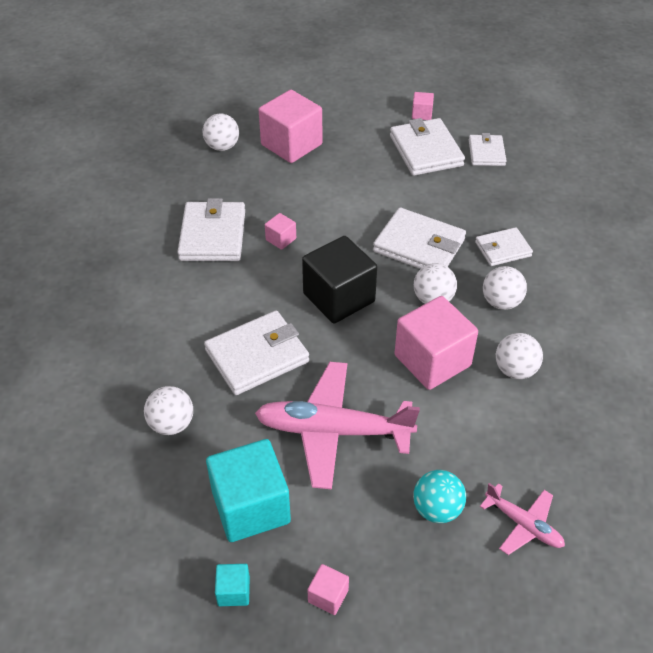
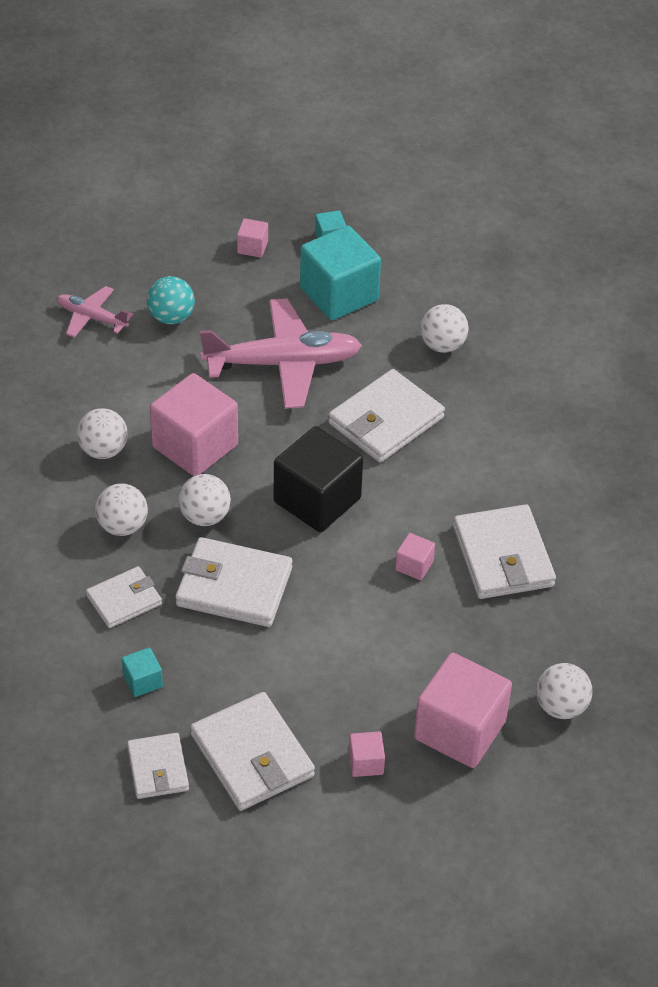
camera: 165 degrees right, 0 degrees up
pink cube [412,92,434,120] -> pink cube moved to [349,732,385,777]
none -> turquoise cube [122,647,163,697]

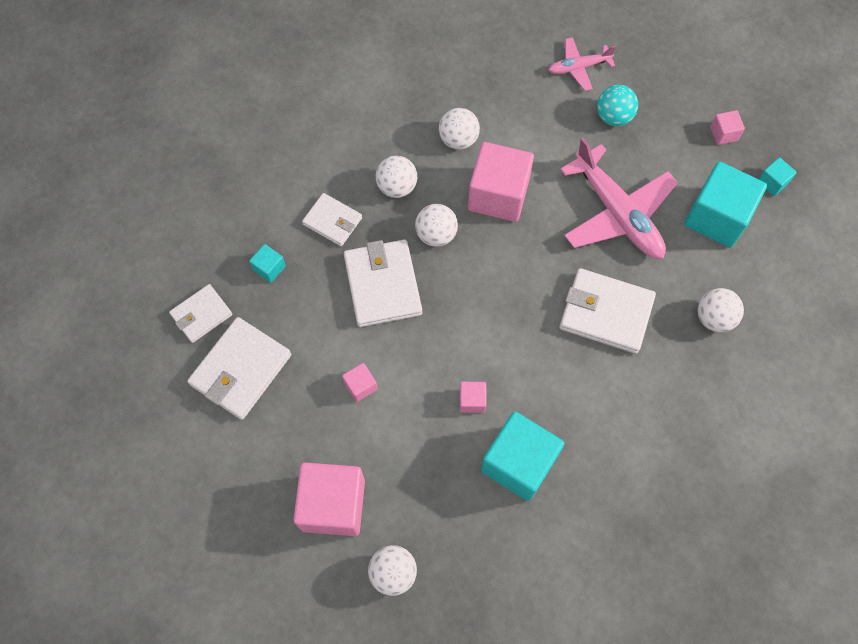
camera: 65 degrees right, 20 degrees up
pink plane [57,286,133,338] -> pink plane turned 105 degrees counterclockwise [548,37,616,91]
black cube [274,426,363,532] -> none
pink cube [349,732,385,777] -> pink cube moved to [342,363,378,402]
white wallet [453,504,556,599] -> turquoise cube [481,412,564,501]

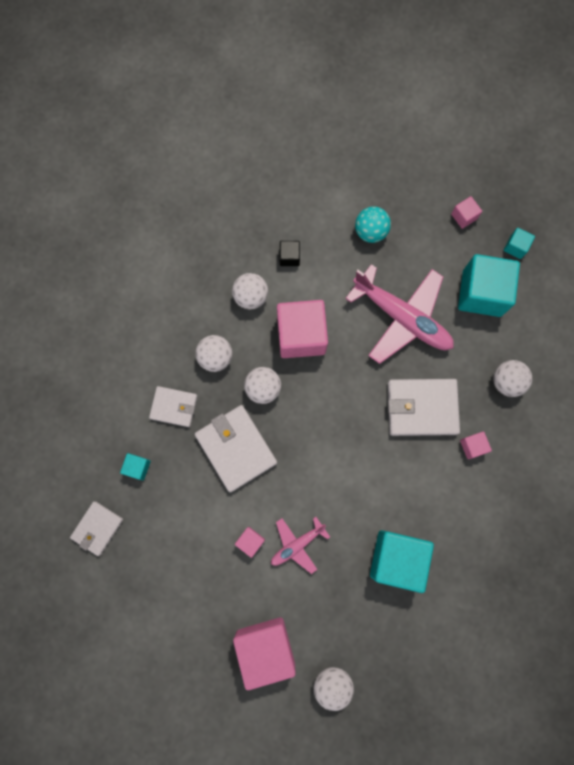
camera: 20 degrees left, 10 degrees up
white wallet [187,317,291,420] -> none
pink cube [460,382,487,413] -> pink cube moved to [460,431,492,459]
pink plane [548,37,616,91] -> pink plane moved to [271,517,330,574]
none -> black cube [280,241,300,266]

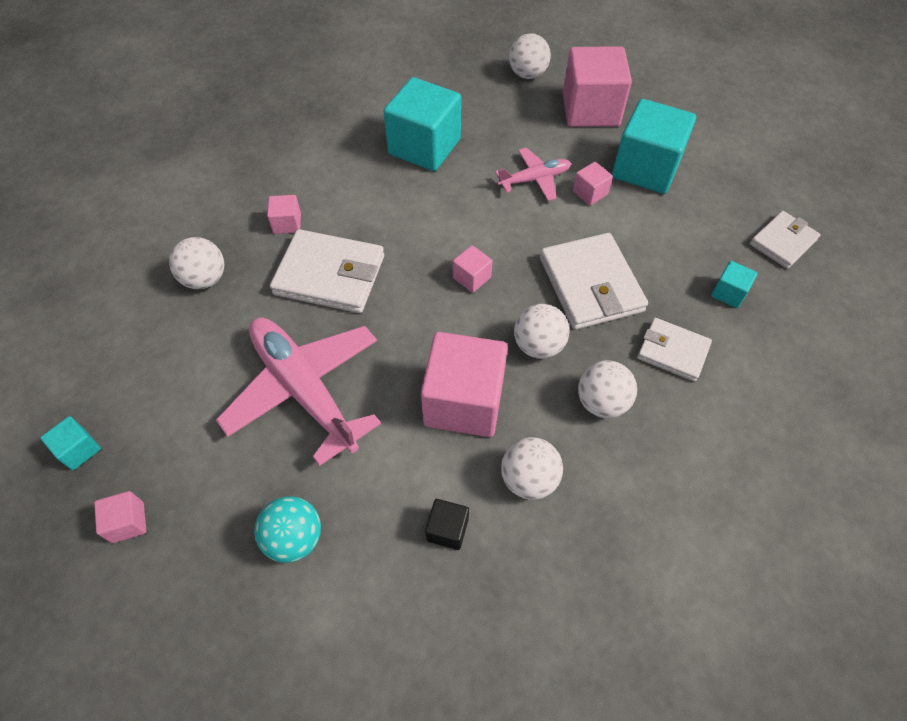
camera: 165 degrees left, 20 degrees down
turquoise cube [458,254,520,317] -> turquoise cube moved to [612,99,696,194]
none -> pink cube [453,245,493,293]

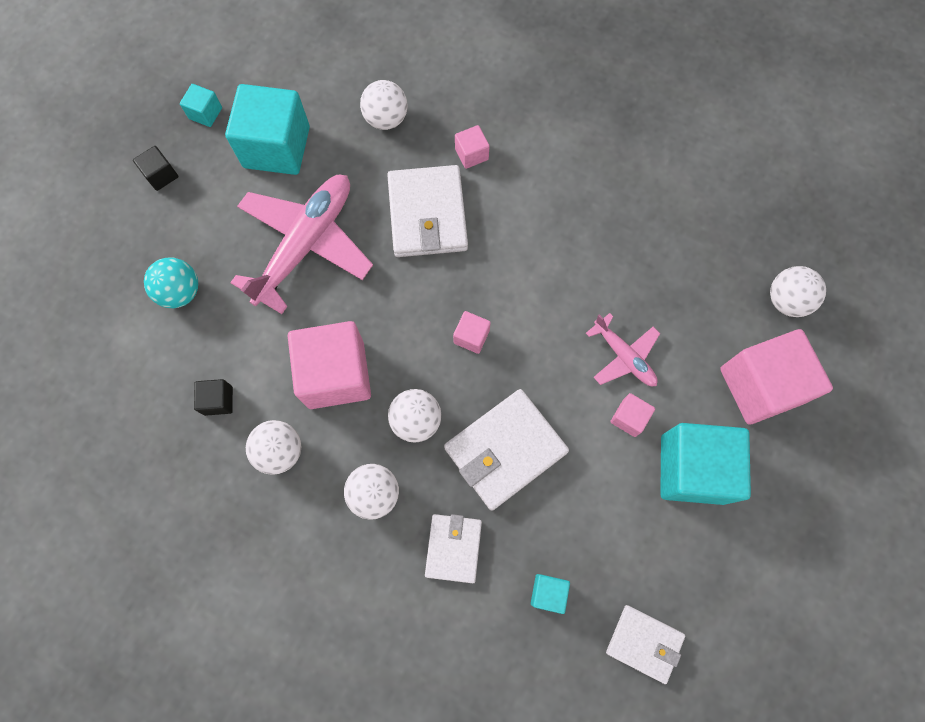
camera: 70 degrees right, 15 degrees up
pink cube [94,491,147,543] -> black cube [133,146,179,191]
turquoise cube [383,77,461,171] -> turquoise cube moved to [225,84,310,175]

